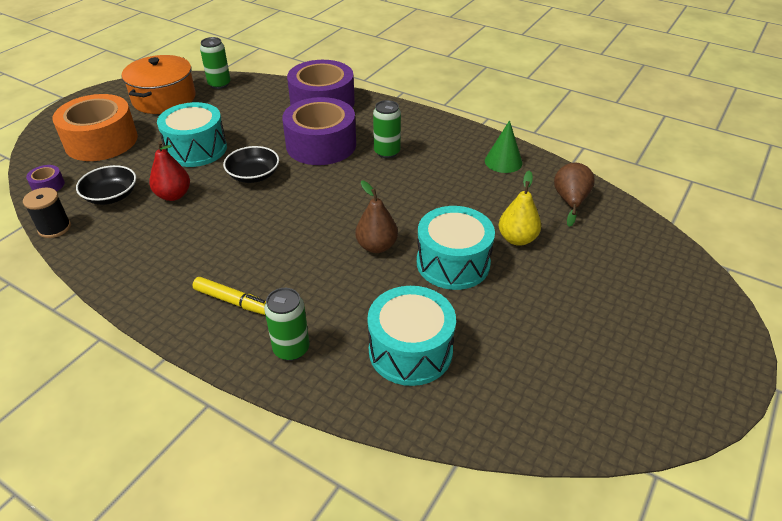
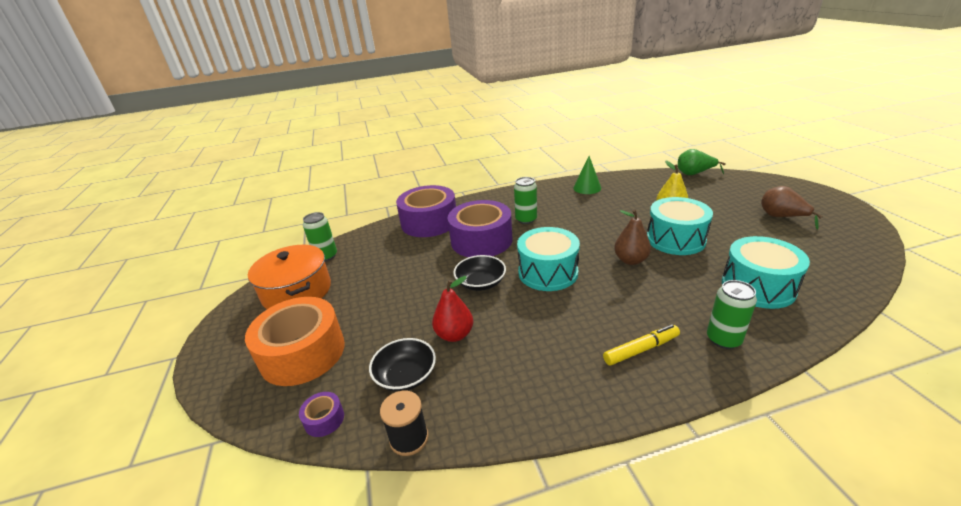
camera: 45 degrees left, 10 degrees down
turquoise drum [157,102,227,167] -> turquoise drum moved to [517,227,580,291]
brown pear [554,163,595,227] -> brown pear moved to [761,186,823,230]
none -> green pear [678,149,726,175]

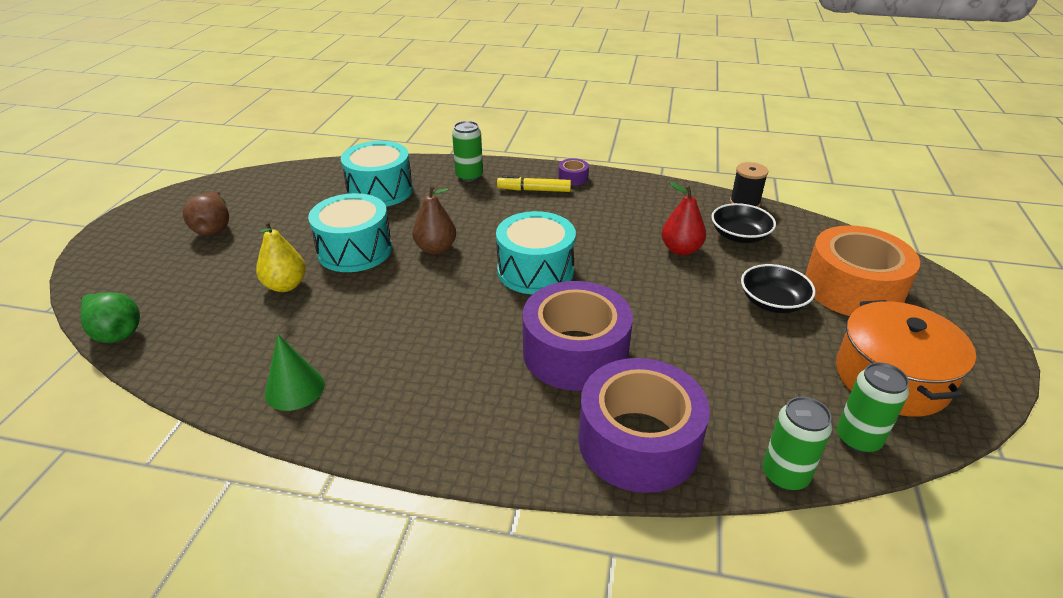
camera: 155 degrees left, 5 degrees up
purple tape [299,392,344,437] -> purple tape moved to [558,158,589,186]
black bowl [453,255,506,291] -> black bowl moved to [741,264,816,313]
green can [514,177,537,224] -> green can moved to [762,396,832,491]

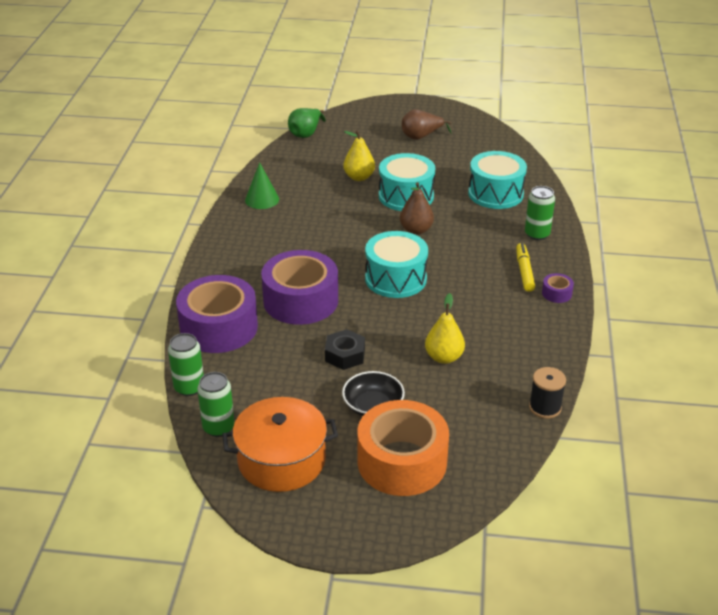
camera: 85 degrees right, 0 degrees up
red pear [662,182,706,255] -> yellow pear [425,293,465,364]
black bowl [711,203,776,243] -> none
none -> black nut [325,329,365,370]

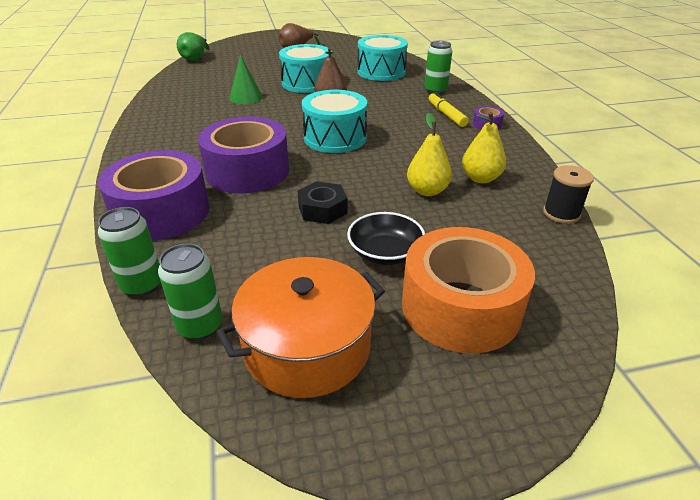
camera: 20 degrees left, 0 degrees up
green cone [245,162,279,209] -> green cone moved to [229,55,263,104]
yellow pear [343,130,375,181] -> yellow pear moved to [462,112,506,183]

